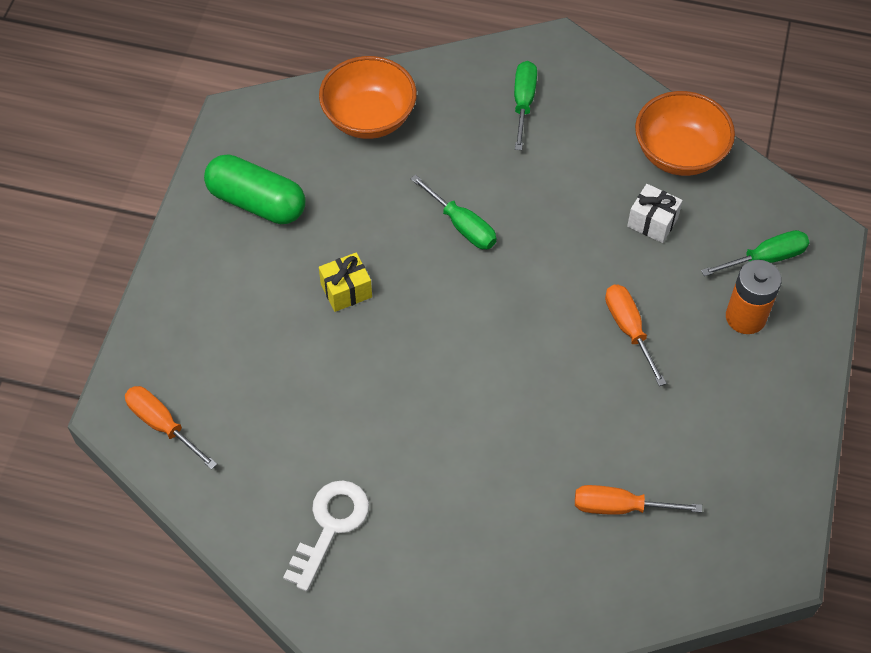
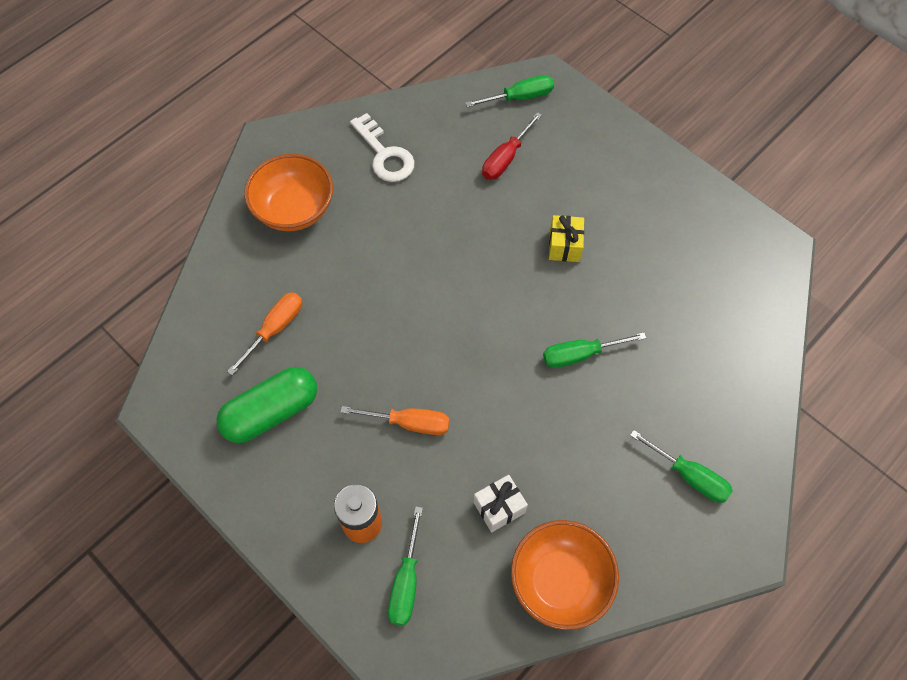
camera: 120 degrees right, 5 degrees up
orange screwdriver [125,386,217,469] -> green screwdriver [465,75,554,107]
green capsule [204,154,305,224] -> green capsule moved to [217,367,317,443]
orange bowl [319,56,417,139] -> orange bowl moved to [244,154,333,231]
none -> red screwdriver [482,112,542,180]

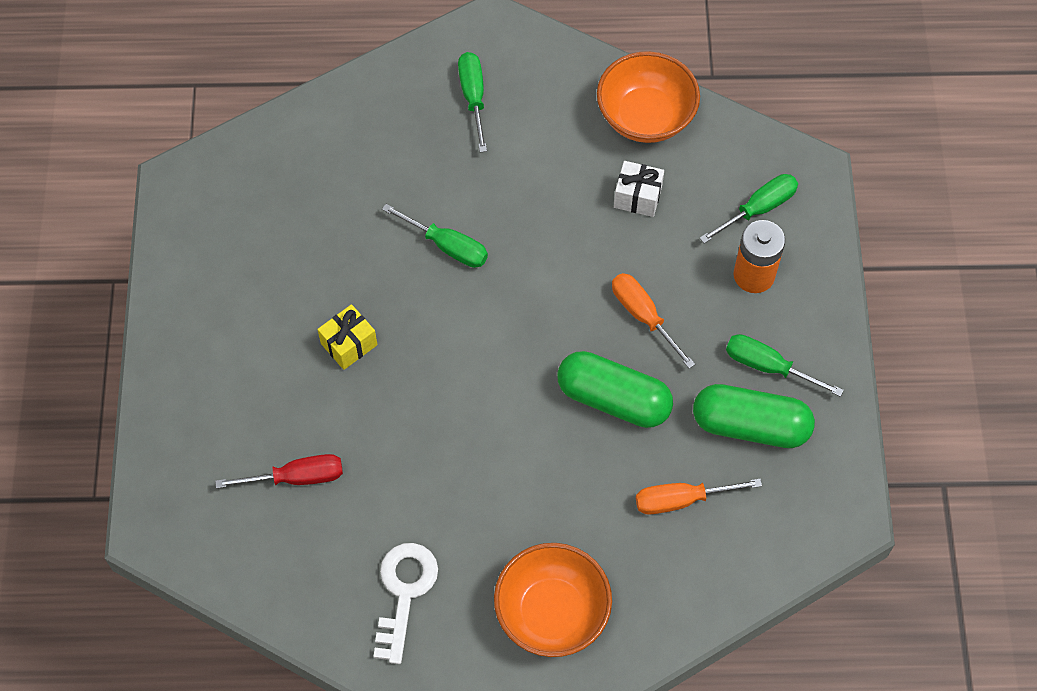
camera: 135 degrees left, 0 degrees up
green screwdriver [465,75,554,107] -> green screwdriver moved to [726,334,844,397]
none -> green capsule [557,351,673,428]

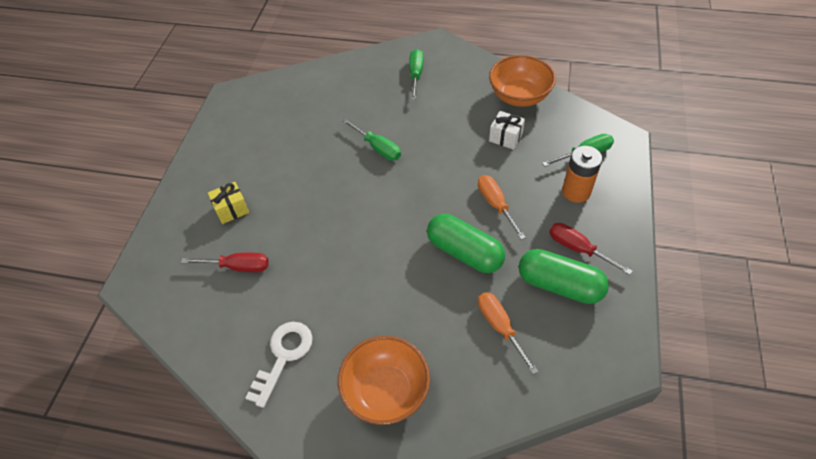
camera: 15 degrees right, 10 degrees down
yellow gift [317,304,377,370] -> yellow gift moved to [208,182,249,224]
orange screwdriver [636,479,762,515] -> orange screwdriver turned 60 degrees clockwise [478,292,539,375]
green screwdriver [726,334,844,397] -> red screwdriver [549,223,632,275]

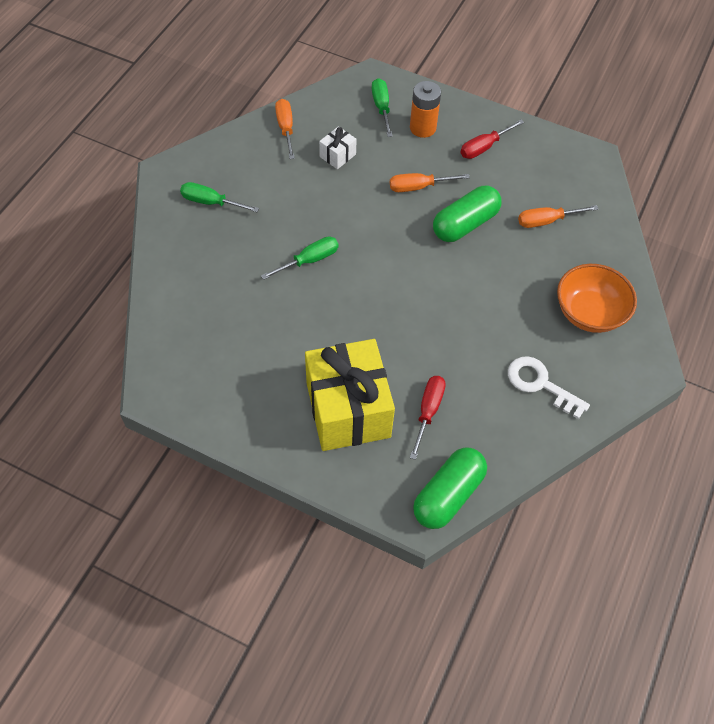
camera: 80 degrees left, 5 degrees up
yellow gift [208,182,249,224] -> yellow gift [305,339,395,451], size x2.38
orange bowl [489,55,556,107] -> orange screwdriver [275,99,295,159]
green capsule [519,249,609,304] -> green capsule moved to [413,448,487,529]

